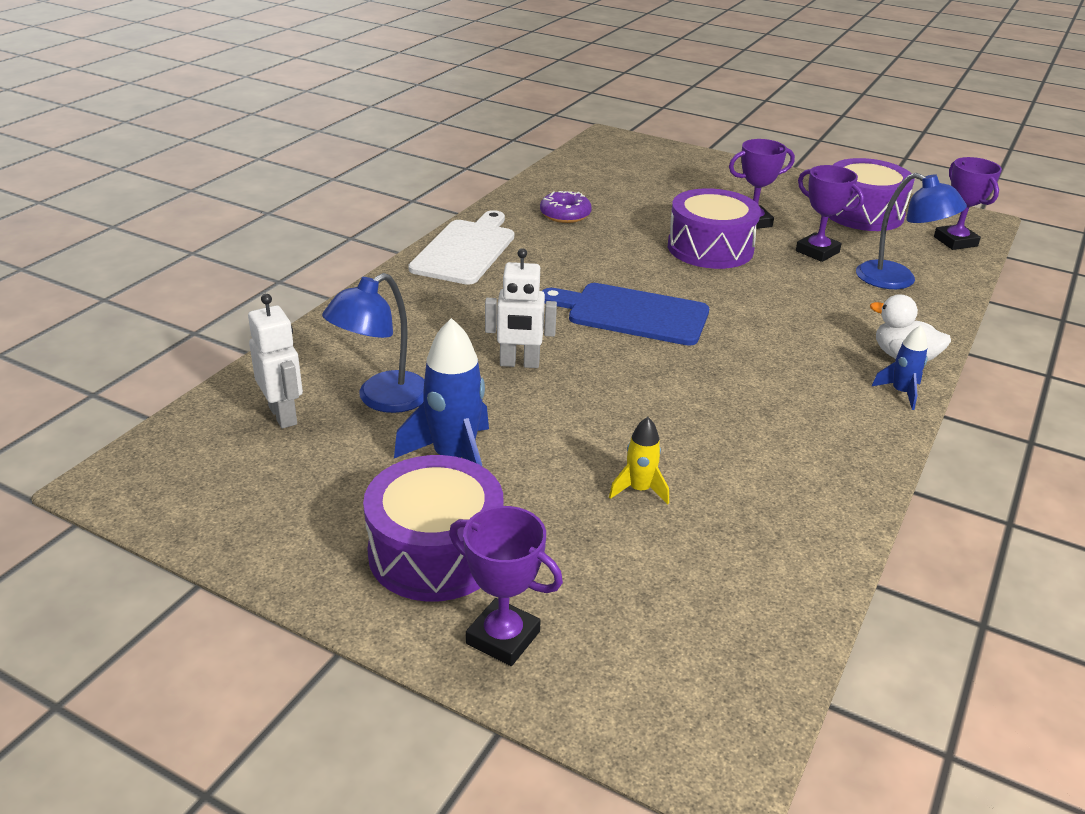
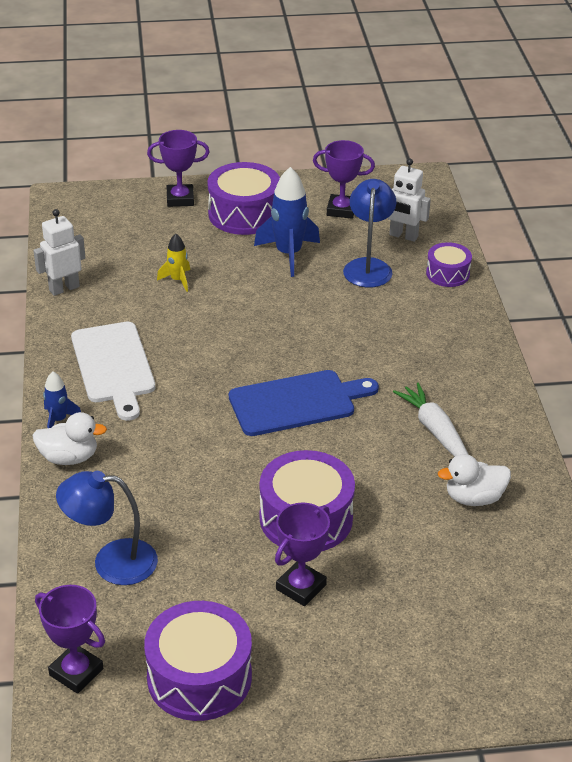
camera: 145 degrees right, 5 degrees up
white cutting board [408,210,514,285] -> white cutting board moved to [71,322,155,421]
white robot [485,248,557,368] -> white robot moved to [33,209,85,296]
purple donut [540,191,592,223] -> white duck [438,454,511,506]
purple trophy [796,165,864,262] -> purple trophy moved to [313,140,375,219]
none -> white carrot [393,382,469,457]
none -> purple drum [426,242,472,287]

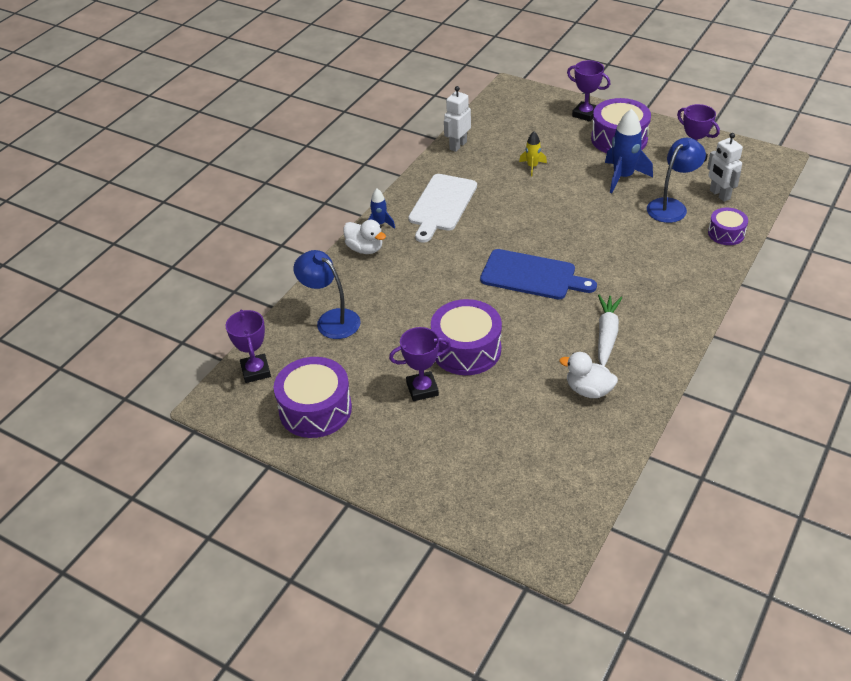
camera: 40 degrees right, 5 degrees up
white robot [33,209,85,296] -> white robot turned 60 degrees counterclockwise [444,86,471,152]

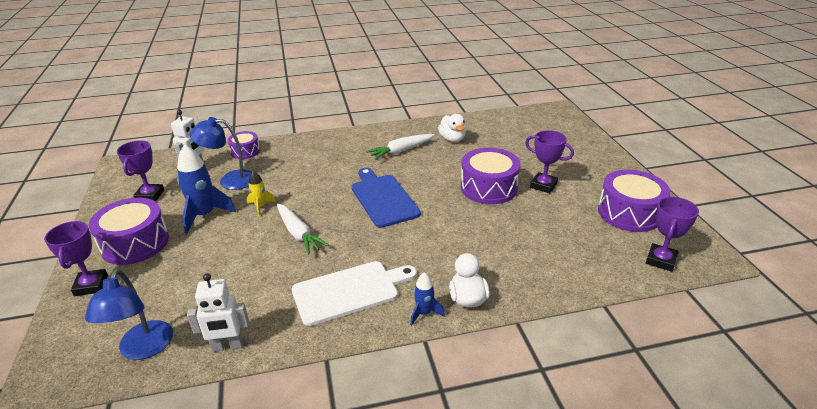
camera: 135 degrees left, 10 degrees down
blue lamp [294,250,361,339] -> blue lamp moved to [85,269,173,360]
yellow rocket [519,131,547,176] -> yellow rocket moved to [247,171,276,217]
none -> white carrot [277,203,329,255]

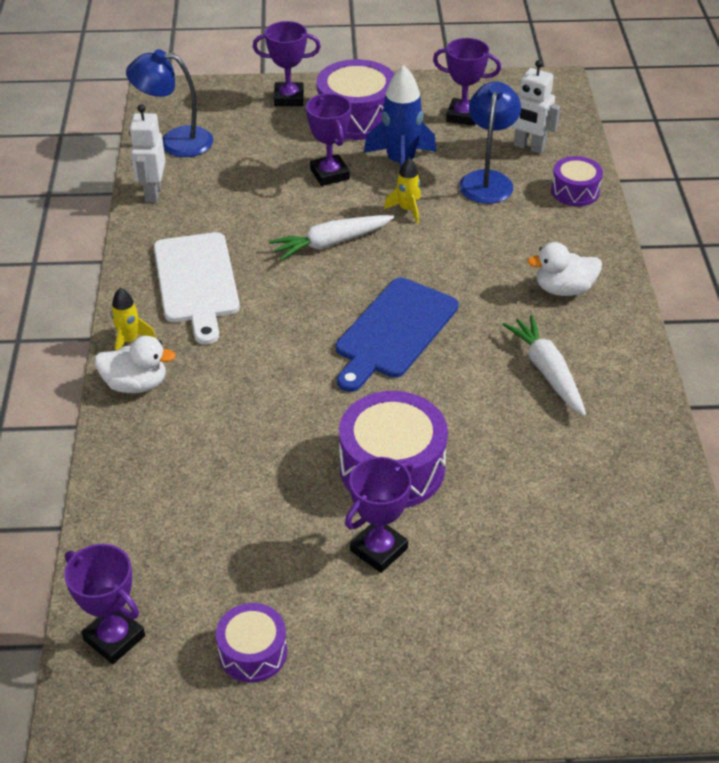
camera: 100 degrees right, 10 degrees up
blue cutting board [352,168,421,228] -> blue cutting board turned 135 degrees clockwise [336,277,459,392]
blue rocket [410,272,445,326] -> yellow rocket [111,288,156,351]
white duck [438,114,466,142] -> white duck moved to [527,242,602,296]
purple drum [598,170,671,232] -> purple drum [216,603,287,683], size x0.57
none -> purple trophy [306,93,351,186]

